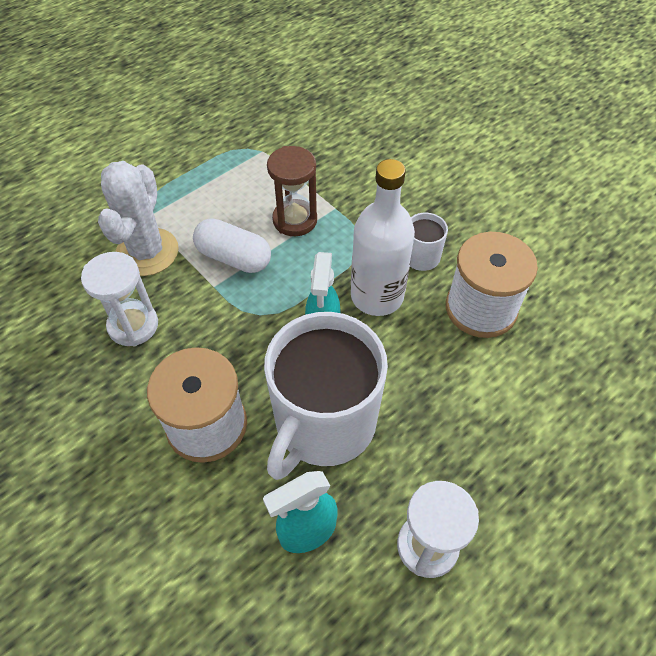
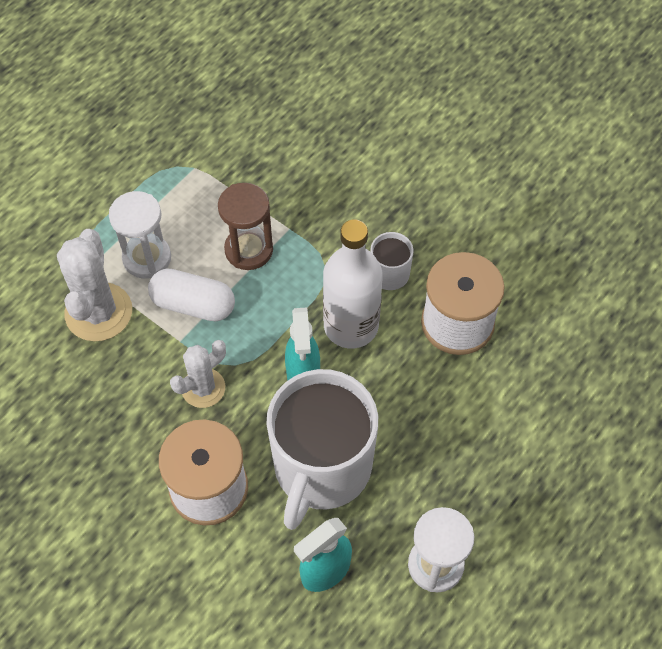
camera: 10 degrees left, 5 degrees up
white hourglass [81,252,158,346] -> white hourglass moved to [109,191,171,279]
none -> white cactus [170,340,226,408]

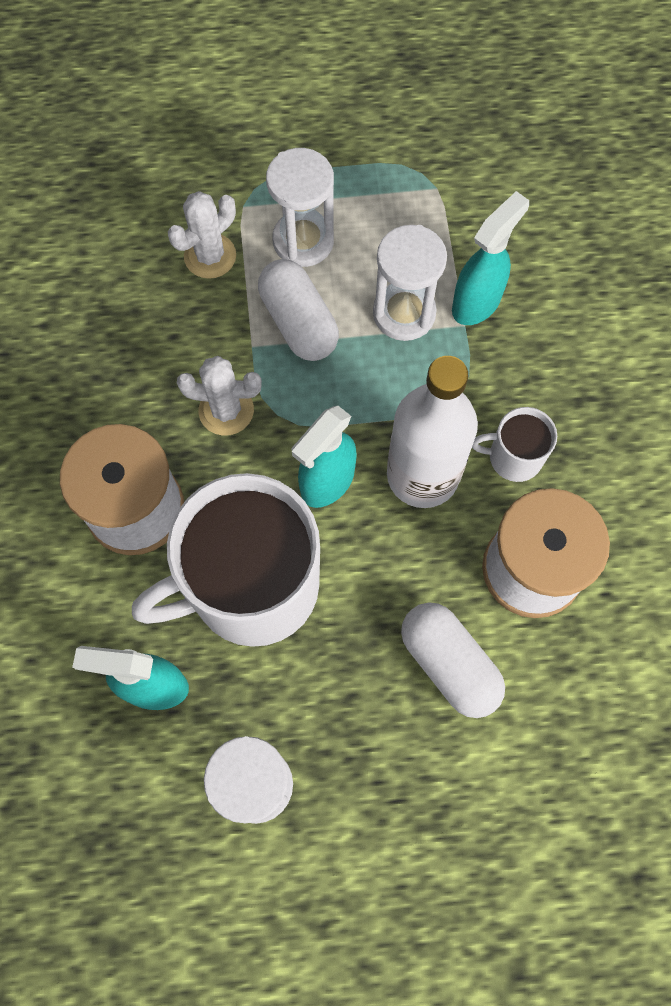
camera: 45 degrees right, 10 degrees up
white cactus [57,229,132,341] -> white cactus [168,191,236,279], size x0.63
brown hourglass [218,183,273,270] -> white hourglass [373,225,447,341]
none -> white capsule [401,603,505,718]
none -> turquoise spray bottle [452,191,529,325]

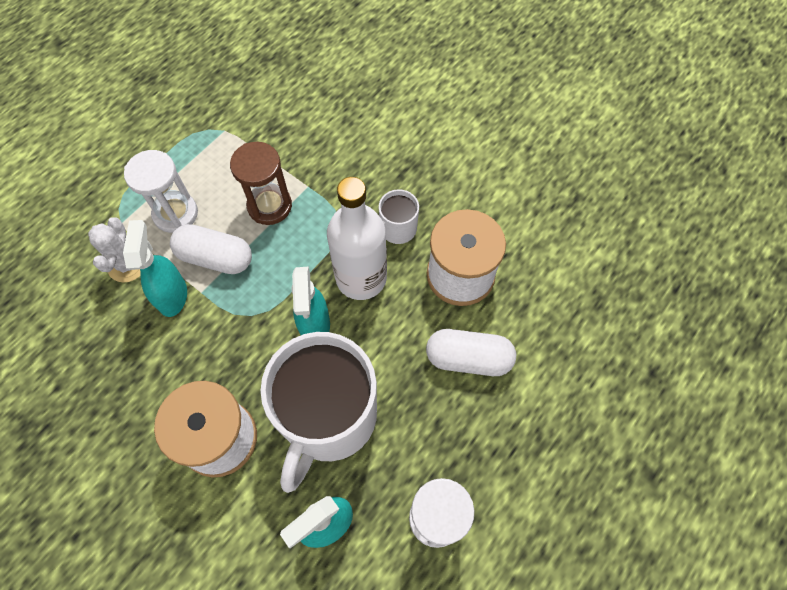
camera: 45 degrees left, 5 degrees down
white cactus [177,356,262,436] -> none
white hourglass [373,225,447,341] -> brown hourglass [230,142,292,225]
turquoise spray bottle [452,191,529,325] -> turquoise spray bottle moved to [123,220,187,317]

